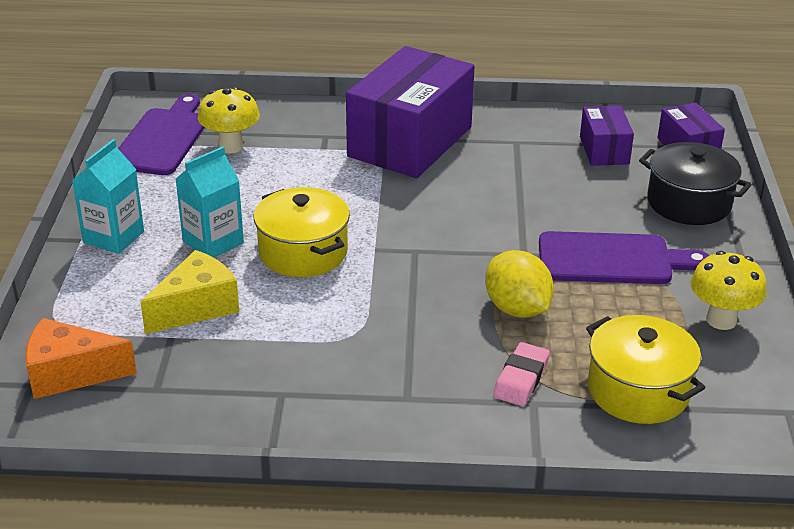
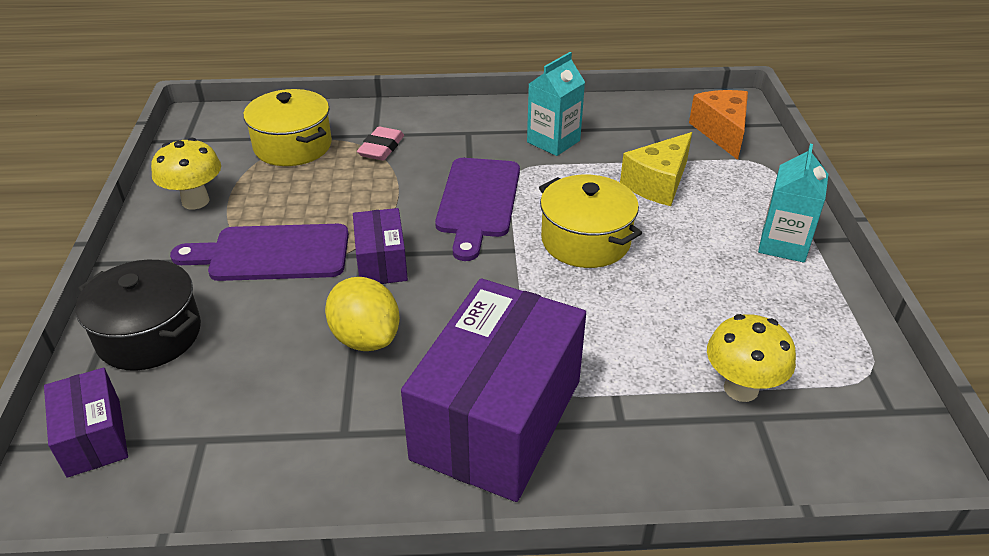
camera: 175 degrees right, 5 degrees up
orange cheese [25,318,137,399] -> orange cheese turned 90 degrees counterclockwise [689,90,748,160]
purple cutting board [118,94,205,175] -> purple cutting board moved to [435,158,520,261]
turquoise carton [176,146,244,258] -> turquoise carton moved to [527,52,585,156]
yellow lemon [485,250,554,318] -> yellow lemon moved to [325,277,400,351]
purple box [580,105,634,166] -> purple box moved to [353,208,408,284]

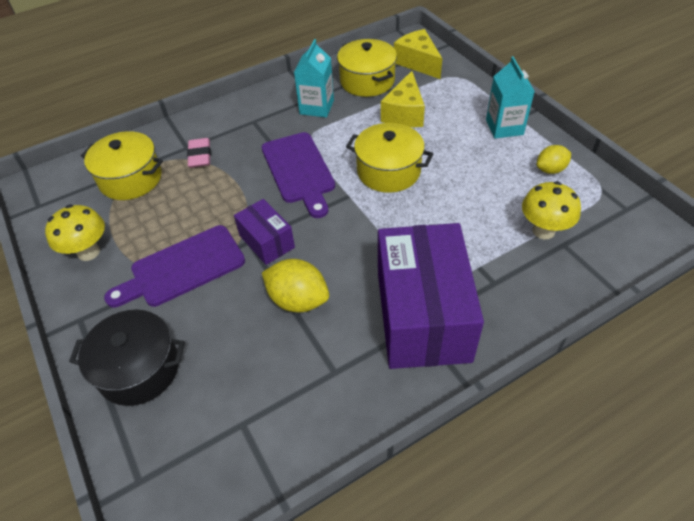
camera: 25 degrees left, 10 degrees up
purple box [44,368,128,478] -> none
orange cheese [689,90,748,160] -> yellow cheese [394,29,442,79]
none -> yellow pot [337,39,397,97]
none -> yellow lemon [537,145,571,174]

